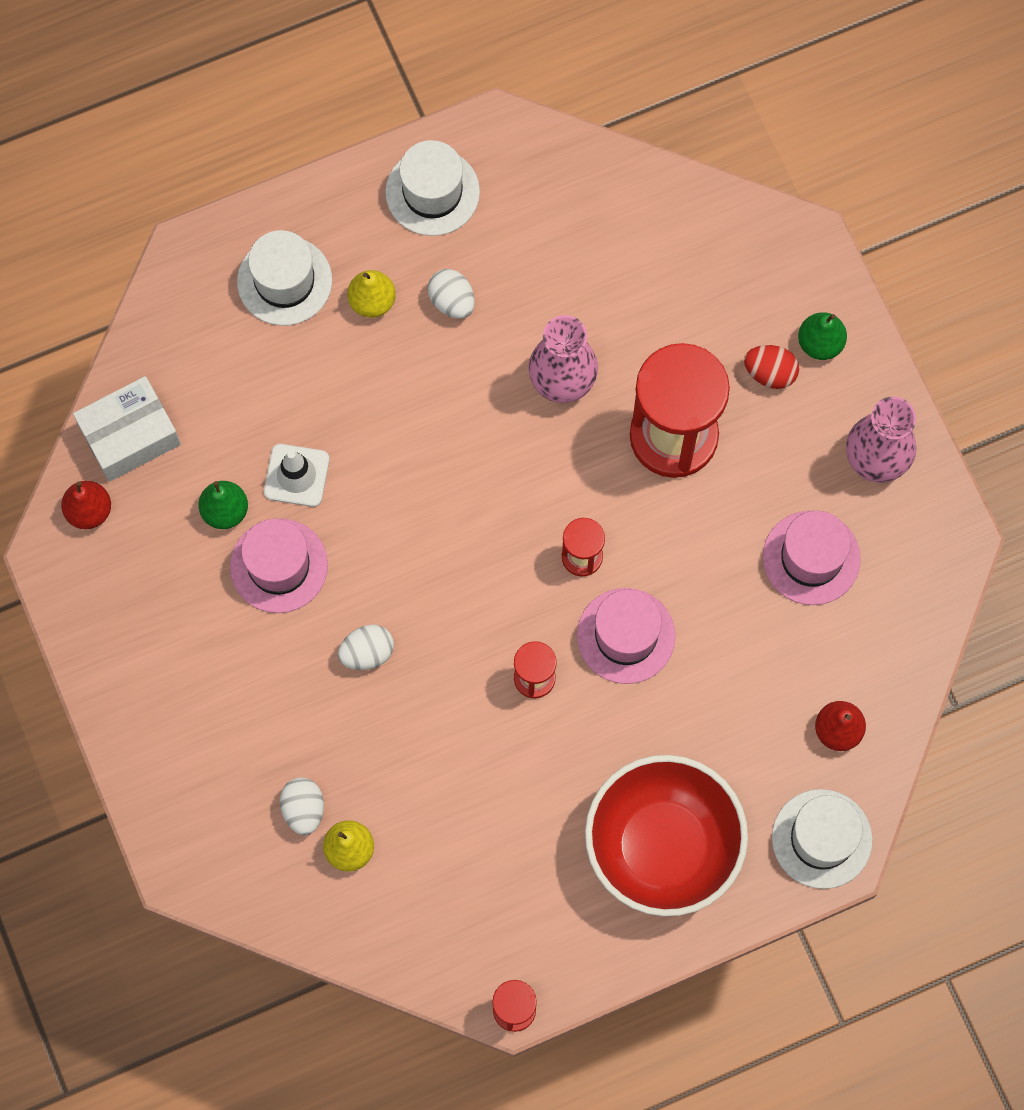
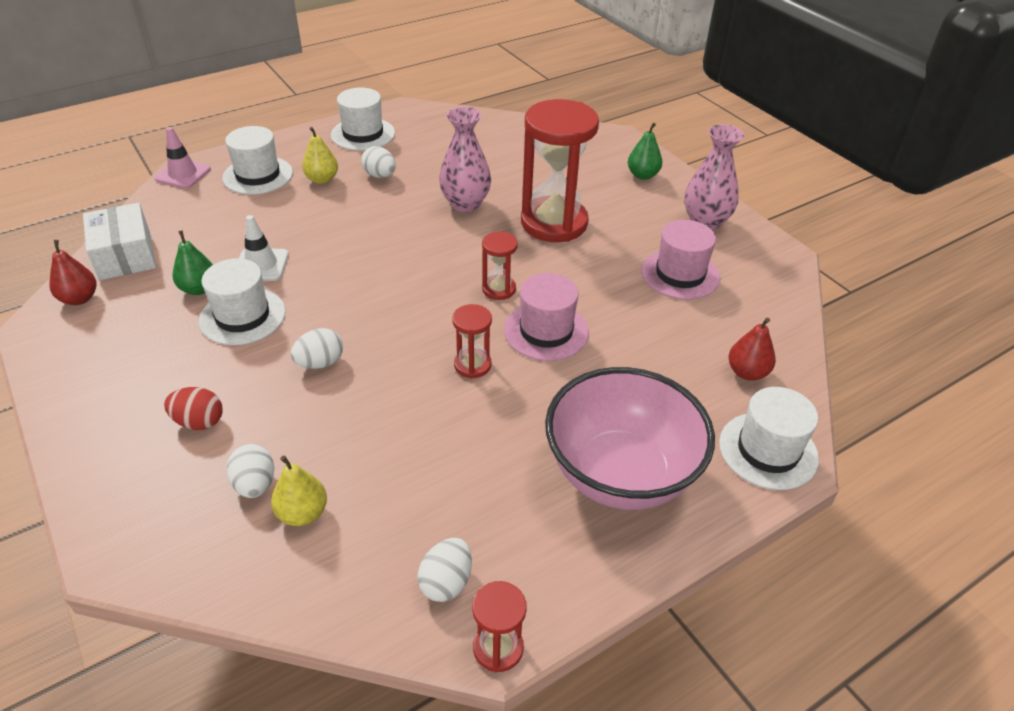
camera: 10 degrees left, 30 degrees down
white box [73,376,181,482] -> white box turned 75 degrees counterclockwise [83,203,156,280]
pink hat [230,518,328,613] -> white hat [199,258,286,345]
red bowl [585,755,748,916] -> pink bowl [545,367,715,510]
red egg [744,345,799,389] -> red egg moved to [164,387,223,430]
none -> pink traffic cone [155,127,211,189]
none -> white egg [418,538,472,602]

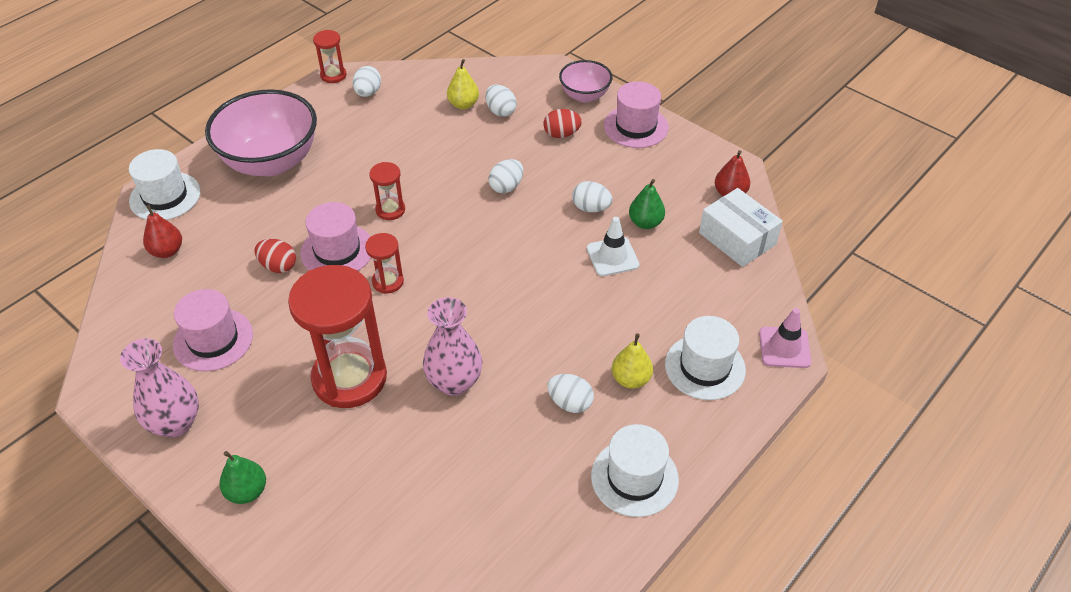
camera: 165 degrees right, 5 degrees up
white hat [199,258,286,345] -> white egg [572,181,613,212]
none -> red egg [255,239,296,273]
none -> pink bowl [559,60,613,103]
none -> pink hat [604,81,669,148]

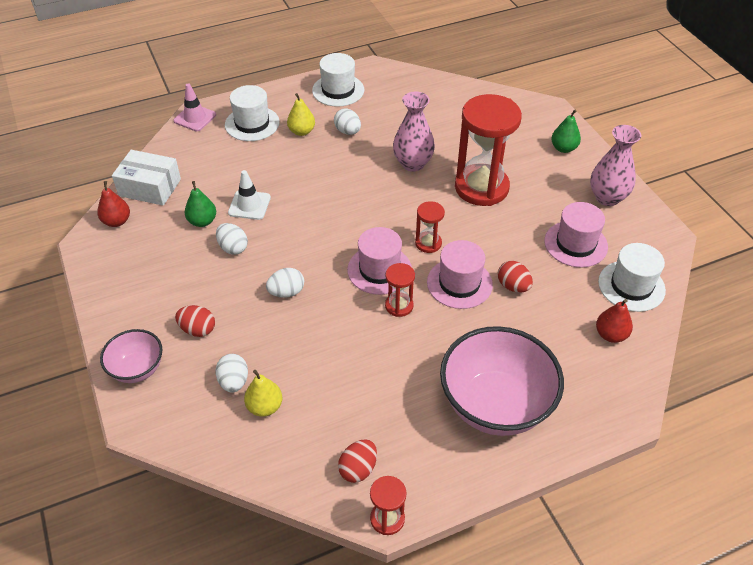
camera: 155 degrees left, 0 degrees up
white hat [129,149,201,220] -> white hat moved to [598,243,666,312]
white egg [352,66,381,97] -> red egg [338,439,377,483]
pink hat [604,81,669,148] -> pink hat moved to [347,227,412,295]
white box [699,188,783,267] -> white box turned 60 degrees counterclockwise [112,150,181,206]

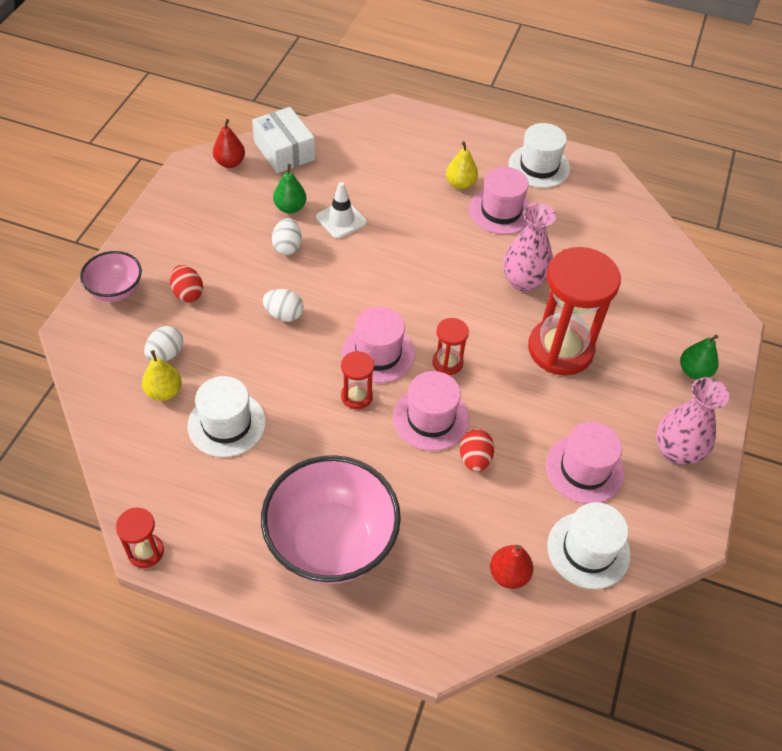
camera: 40 degrees right, 5 degrees up
pink traffic cone [173,83,216,131] -> none
white hat [225,85,280,141] -> white hat moved to [187,376,266,457]
white egg [334,108,361,135] -> pink hat [469,167,530,235]
red egg [338,439,377,483] -> none

